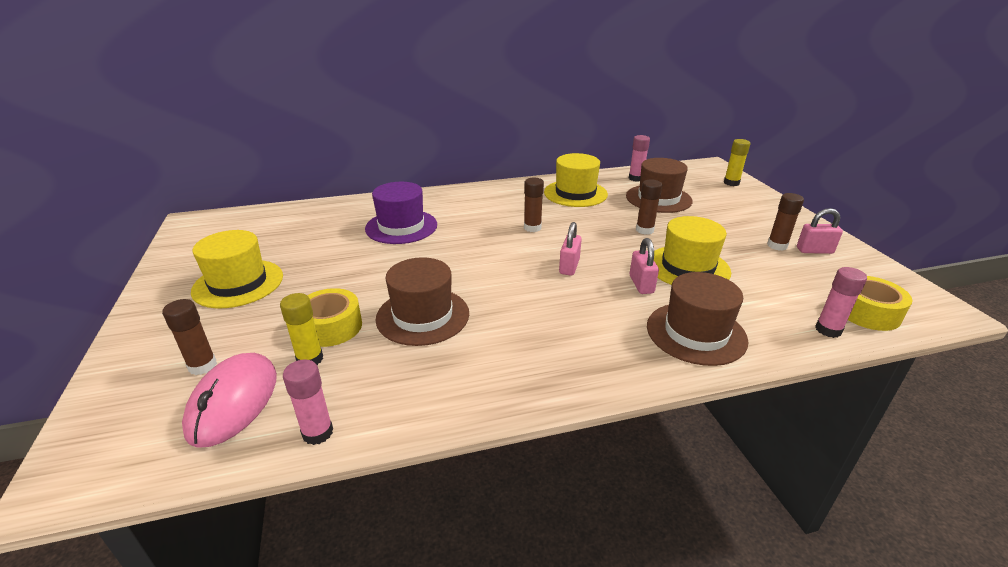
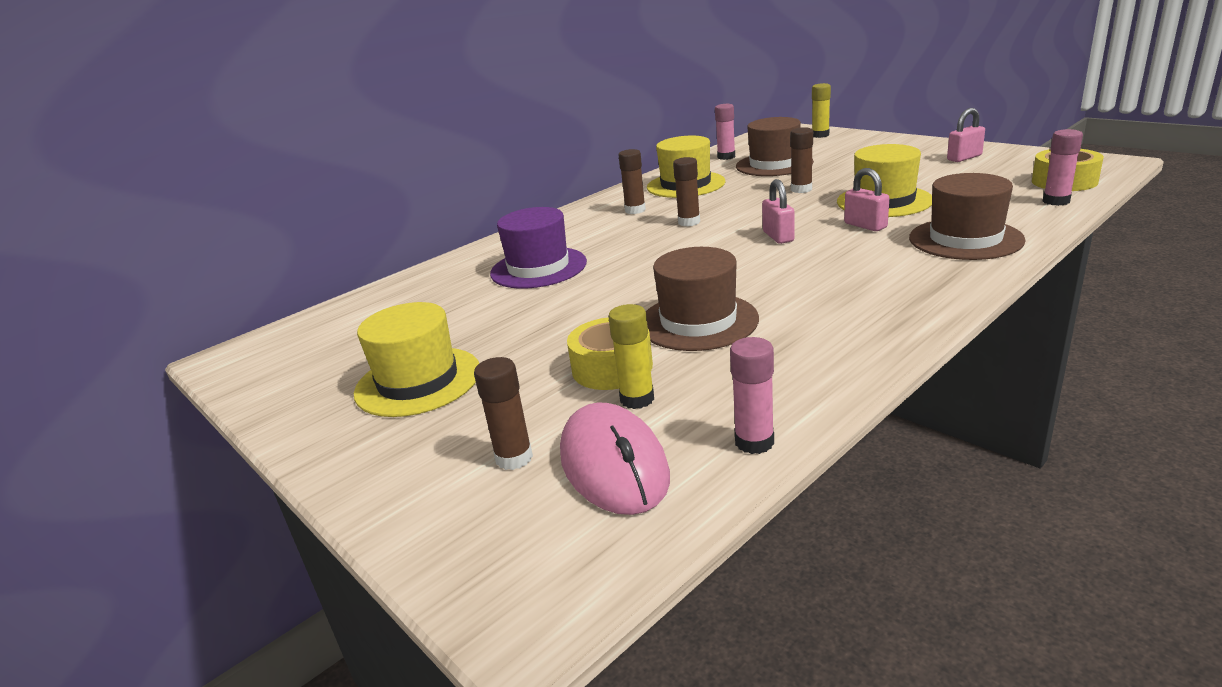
camera: 25 degrees left, 5 degrees down
brown glue stick [767,193,804,251] -> brown glue stick moved to [618,149,646,214]

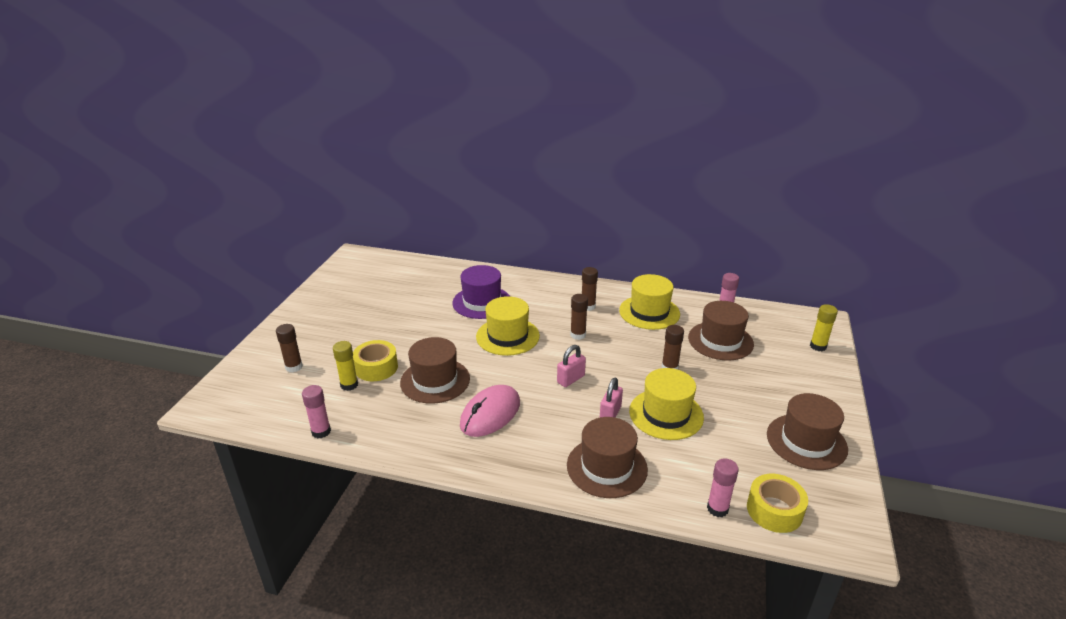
camera: 55 degrees right, 5 degrees up
yellow hat [354,302,479,417] -> yellow hat moved to [476,296,540,356]
pink mouse [560,403,670,515] -> pink mouse moved to [460,385,520,437]
pink padlock [947,108,985,162] -> brown hat [767,393,848,470]

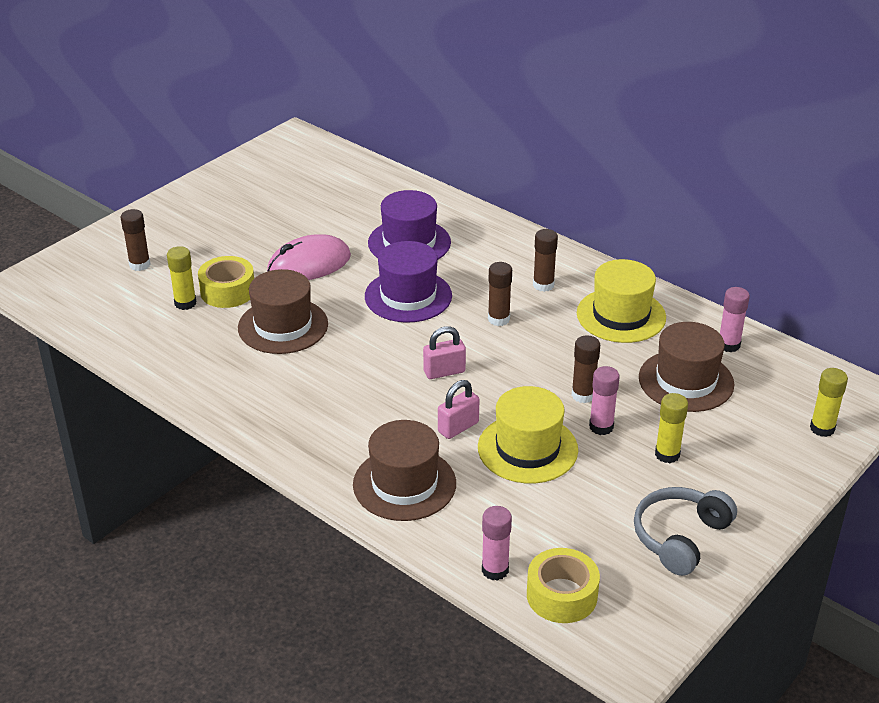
camera: 25 degrees right, 5 degrees up
pink glue stick [302,385,331,439] -> pink glue stick moved to [589,366,620,435]
pink mouse [460,385,520,437] -> pink mouse moved to [267,234,351,280]
yellow hat [476,296,540,356] -> purple hat [365,241,452,323]
brown hat [767,393,848,470] -> grey headphones [634,487,737,576]
none -> yellow glue stick [655,393,688,463]

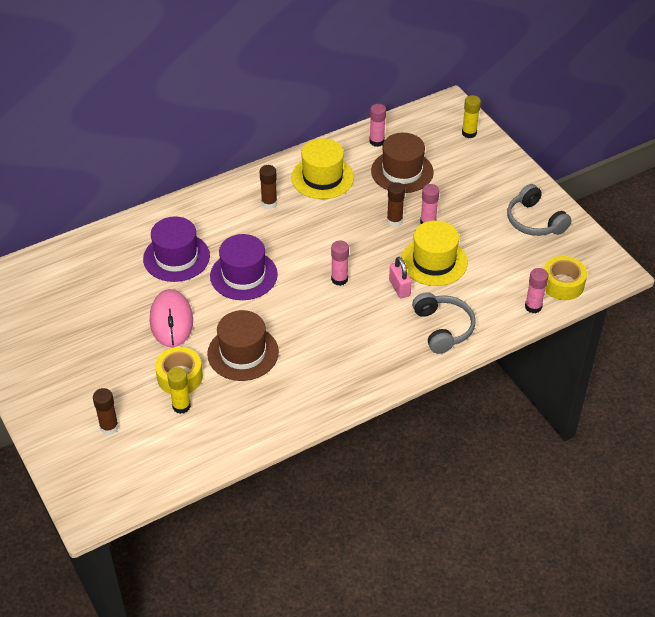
camera: 70 degrees left, 10 degrees up
brown hat [353,420,456,521] -> grey headphones [412,292,476,354]
pink padlock [423,326,466,379] -> pink glue stick [331,241,349,286]
brown glue stick [488,262,512,326] -> none
yellow glue stick [655,393,688,463] -> none

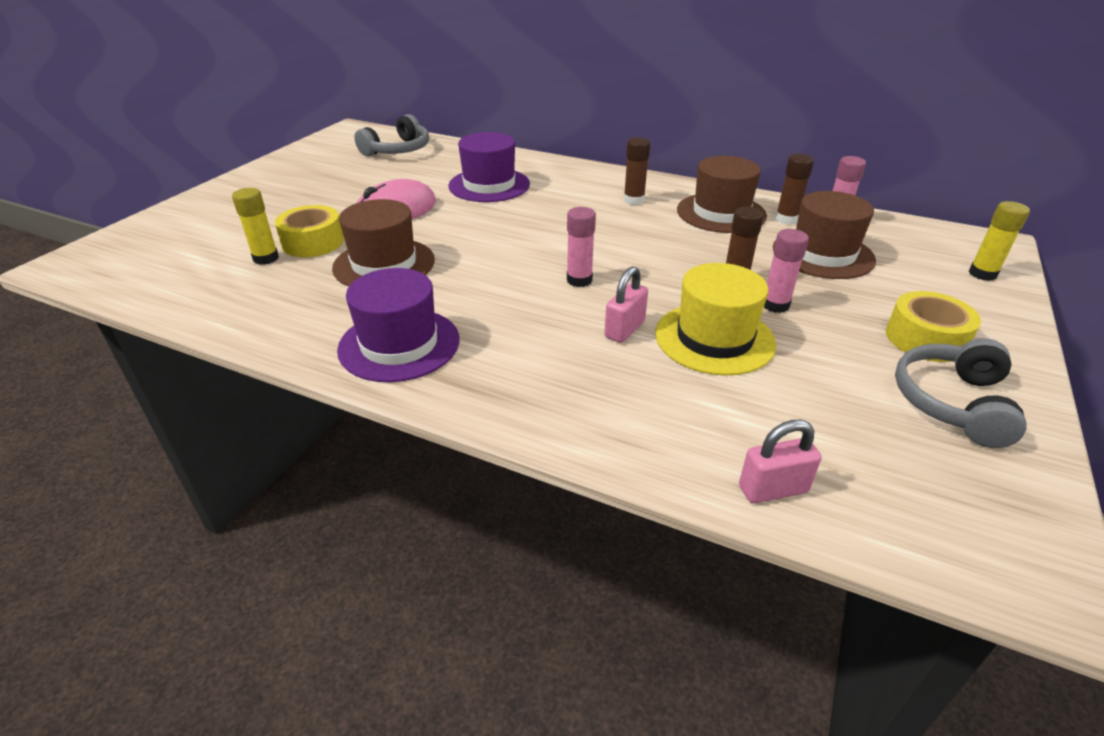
camera: 55 degrees right, 10 degrees down
brown glue stick [93,388,119,435] -> brown glue stick moved to [775,154,814,225]
purple hat [210,234,278,300] -> purple hat moved to [337,268,459,382]
yellow hat [291,138,354,199] -> brown hat [677,156,767,233]
grey headphones [412,292,476,354] -> grey headphones moved to [354,114,429,156]
pink glue stick [525,268,549,313] -> pink padlock [739,420,822,503]
yellow tape [544,256,587,300] -> yellow tape moved to [886,291,981,362]

